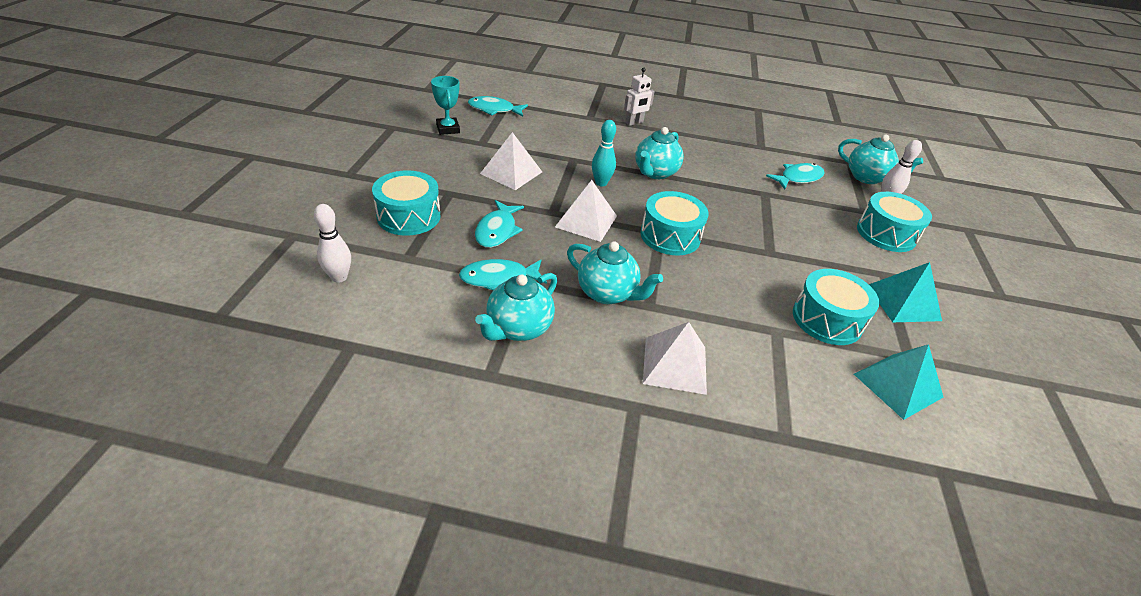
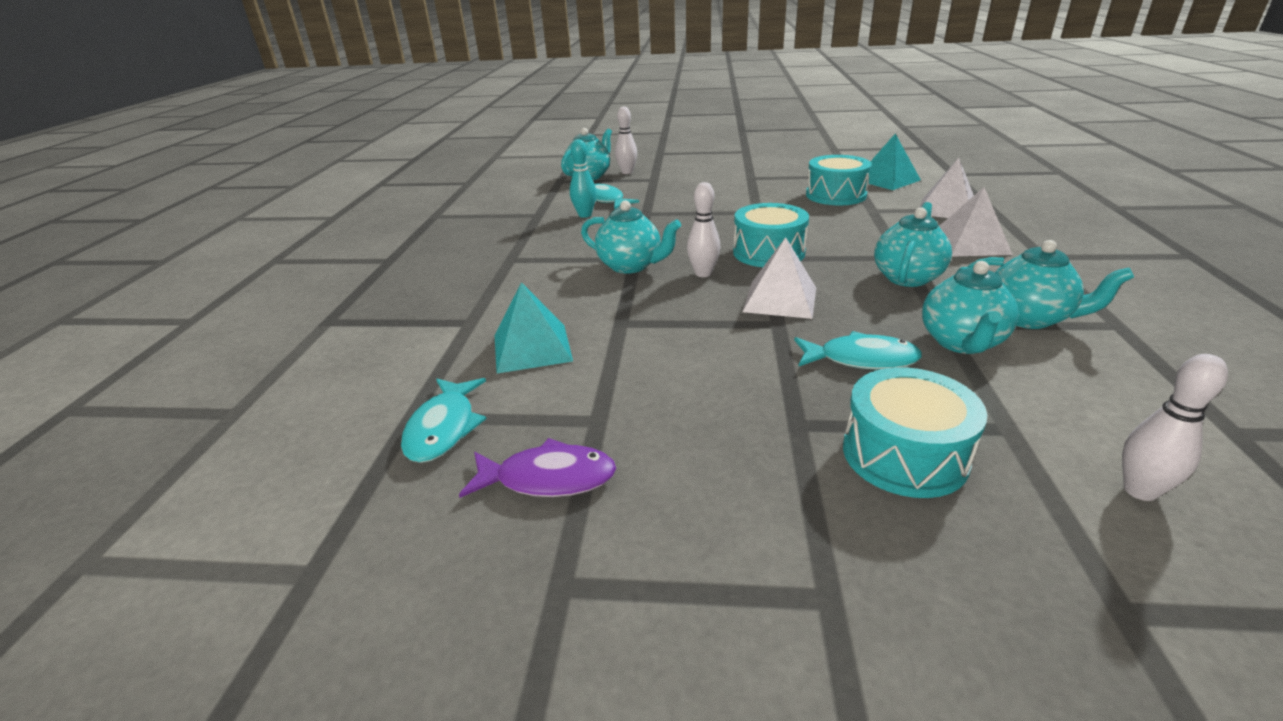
camera: 90 degrees left, 10 degrees down
turquoise trophy [431,76,460,135] -> purple fish [459,438,616,498]
turquoise fish [459,259,547,290] -> turquoise teapot [922,261,1019,354]
white pyramid [480,132,542,190] -> white pyramid moved to [919,157,974,218]
turquoise bowling pin [592,120,616,186] -> turquoise bowling pin moved to [570,139,596,218]
white robot [624,68,655,126] -> none
turquoise drum [857,192,932,252] -> none
turquoise pyramid [869,262,942,322] -> turquoise pyramid moved to [495,282,573,373]
none -> white bowling pin [687,182,720,277]

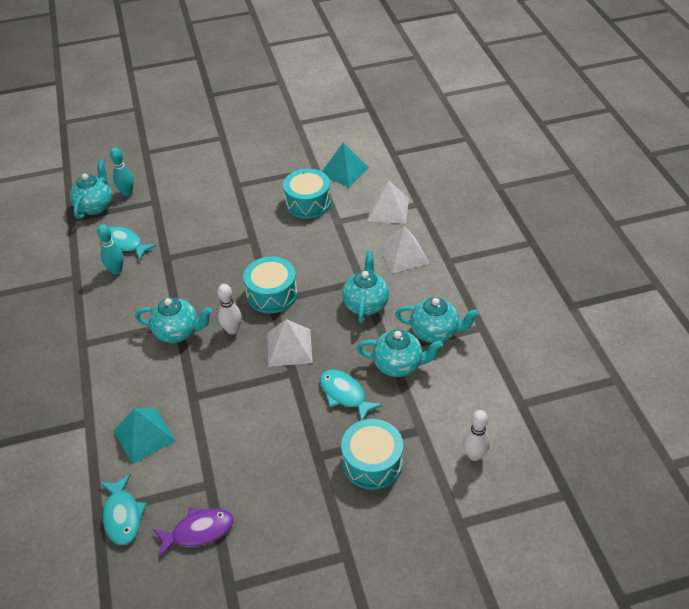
camera: 20 degrees left, 15 degrees up
white bowling pin [615,106,637,174] -> turquoise bowling pin [110,148,134,196]
turquoise fish [794,331,922,370] -> turquoise fish turned 120 degrees counterclockwise [320,370,383,420]
turquoise teapot [922,261,1019,354] -> turquoise teapot turned 75 degrees counterclockwise [357,330,443,377]

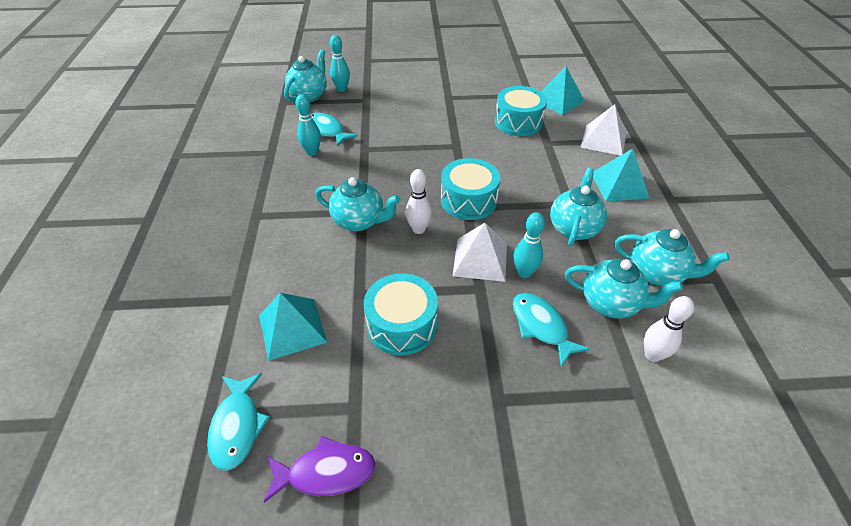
camera: 10 degrees right, 0 degrees up
turquoise drum [341,419,403,490] -> turquoise drum moved to [364,273,438,356]
white pyramid [378,226,430,273] -> turquoise pyramid [593,149,649,202]
white bowling pin [463,410,490,461] -> white bowling pin moved to [644,296,694,362]
none -> turquoise bowling pin [513,212,545,278]

